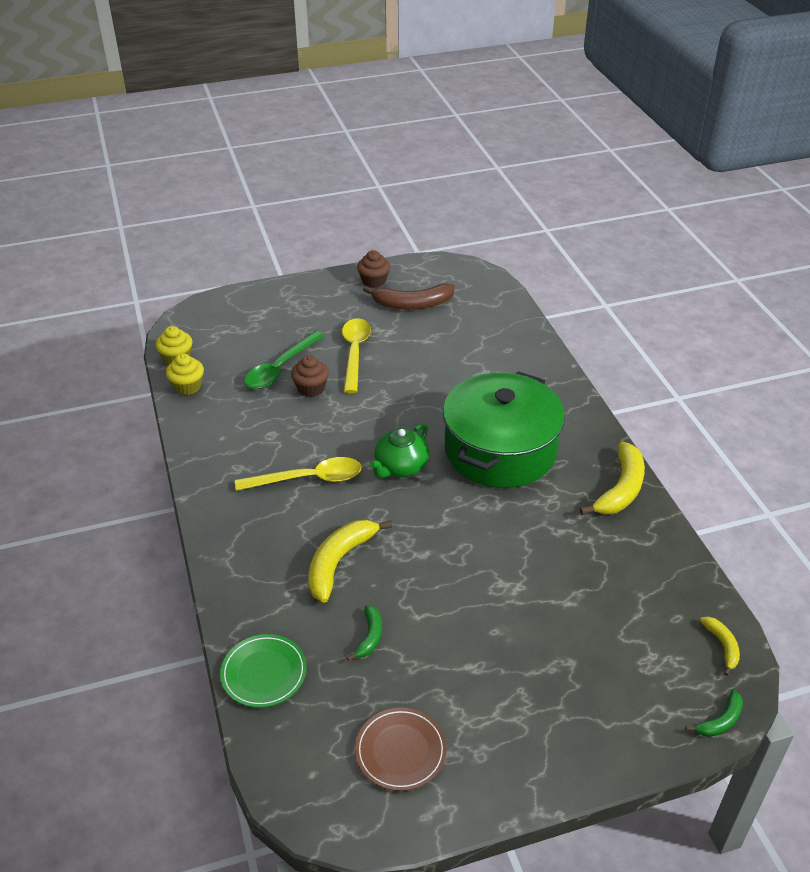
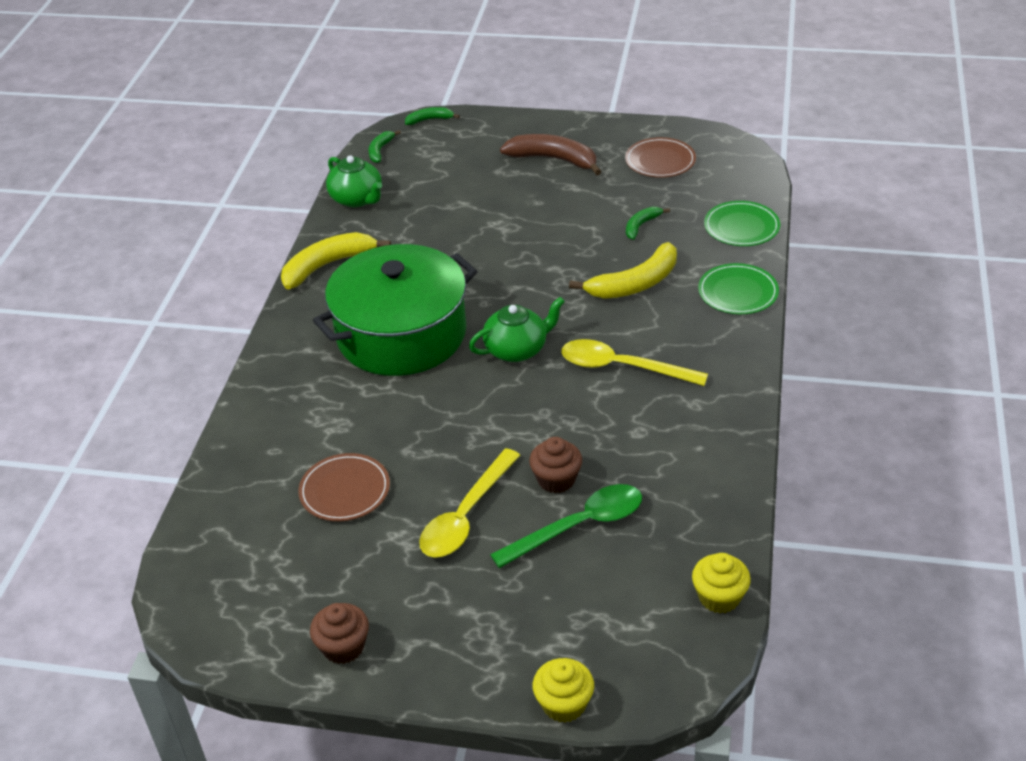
camera: 150 degrees left, 0 degrees up
yellow cupcake [166,353,204,395] -> yellow cupcake moved to [533,658,594,723]
brown banana [363,283,455,310] -> brown banana moved to [500,134,602,175]
yellow banana [700,617,740,676] -> green banana [368,130,401,163]
none -> brown plate [298,453,390,521]
none -> green teapot [326,155,382,207]
none -> green plate [698,263,779,314]

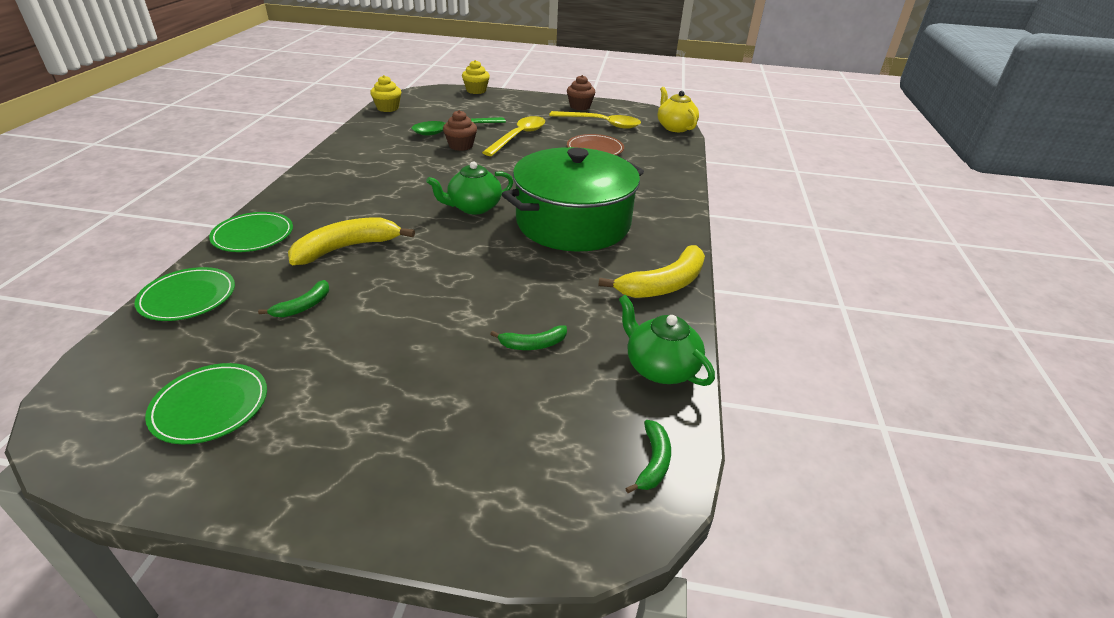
camera: 175 degrees right, 5 degrees down
green banana [405,107,460,125] -> green banana moved to [490,325,567,350]
brown banana [500,134,602,175] -> none
yellow spoon [561,339,708,386] -> yellow spoon moved to [549,111,641,129]
brown plate [625,137,696,178] -> green plate [145,363,267,445]
none -> yellow teapot [658,87,699,132]

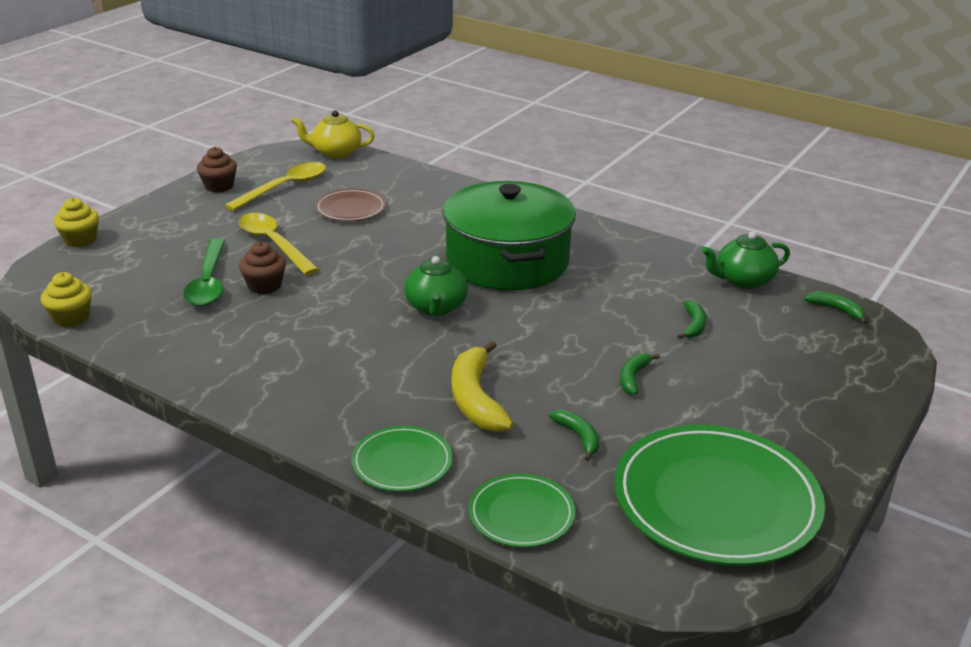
camera: 65 degrees left, 5 degrees down
green plate [145,363,267,445] -> green plate [614,425,825,566], size x1.98
yellow banana [598,245,705,298] -> none
none -> green banana [620,353,660,395]

